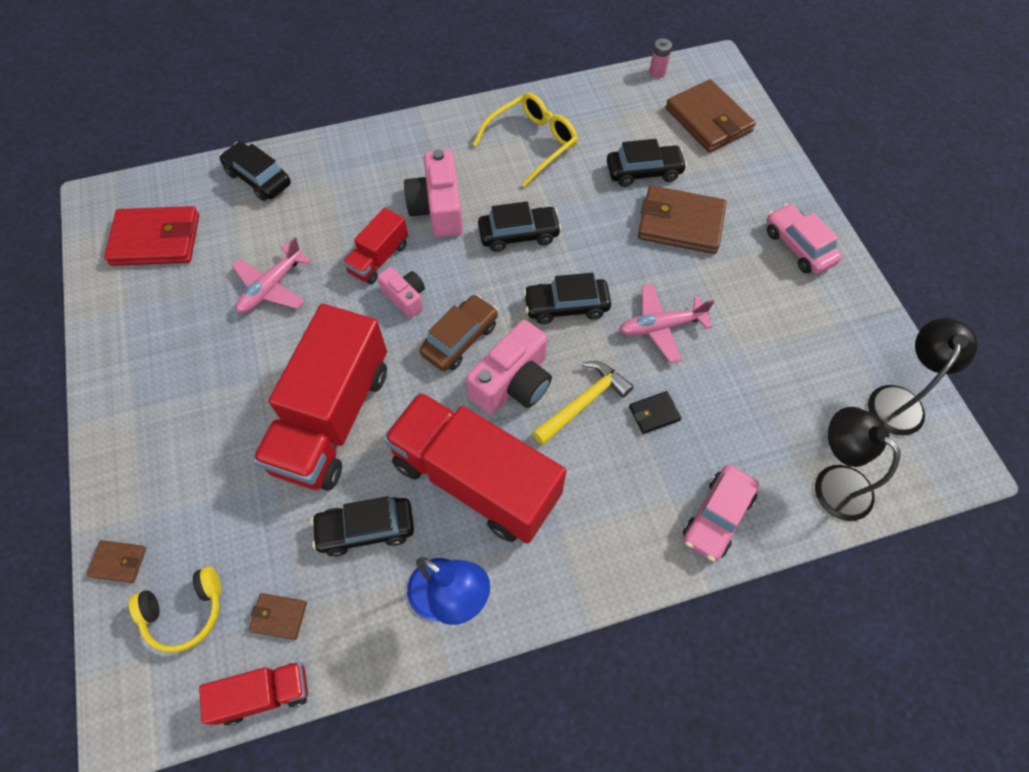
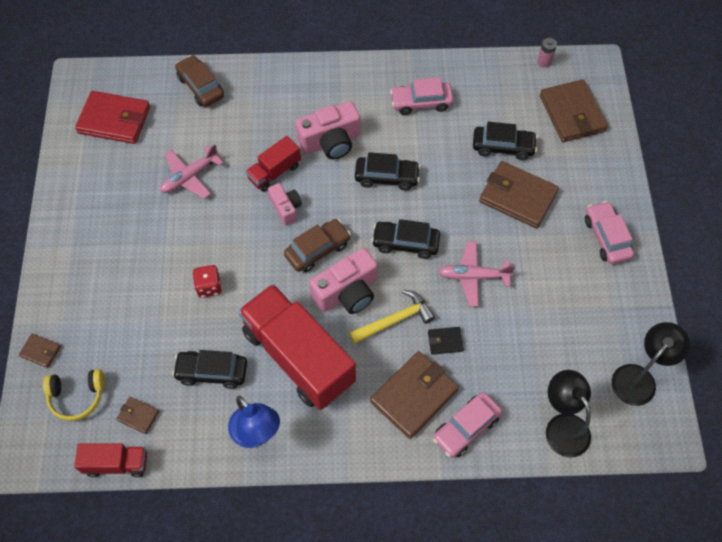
camera: 15 degrees right, 0 degrees up
black car [219,142,291,201] -> brown car [175,55,224,107]
red truck [253,304,387,490] -> red dice [193,265,222,298]
pink camera [404,149,463,237] -> pink camera turned 120 degrees counterclockwise [295,101,360,159]
yellow glasses [473,92,578,188] -> pink car [390,77,454,115]
none -> brown wallet [370,351,459,439]

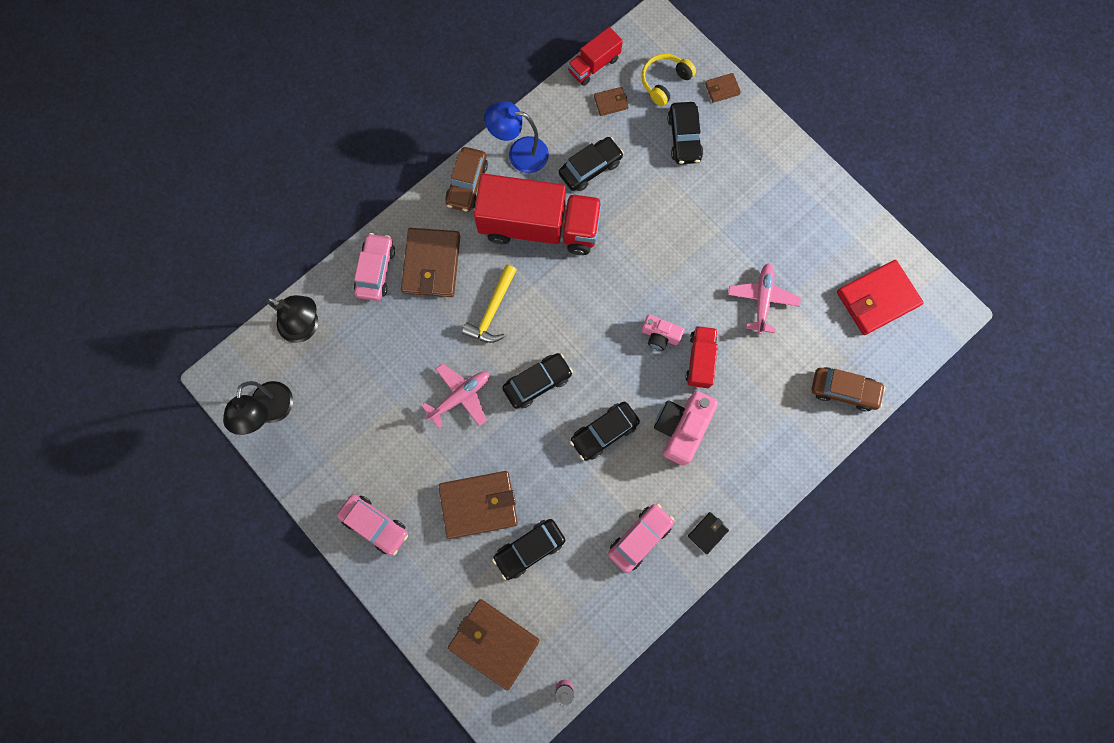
camera: 140 degrees right, 15 degrees up
red dice [193,265,222,298] -> none
brown car [284,219,351,272] -> brown car moved to [445,147,488,212]
pink camera [309,248,378,314] -> none
black wallet [428,327,464,355] -> black wallet moved to [688,512,729,554]
none -> black car [667,102,703,164]

